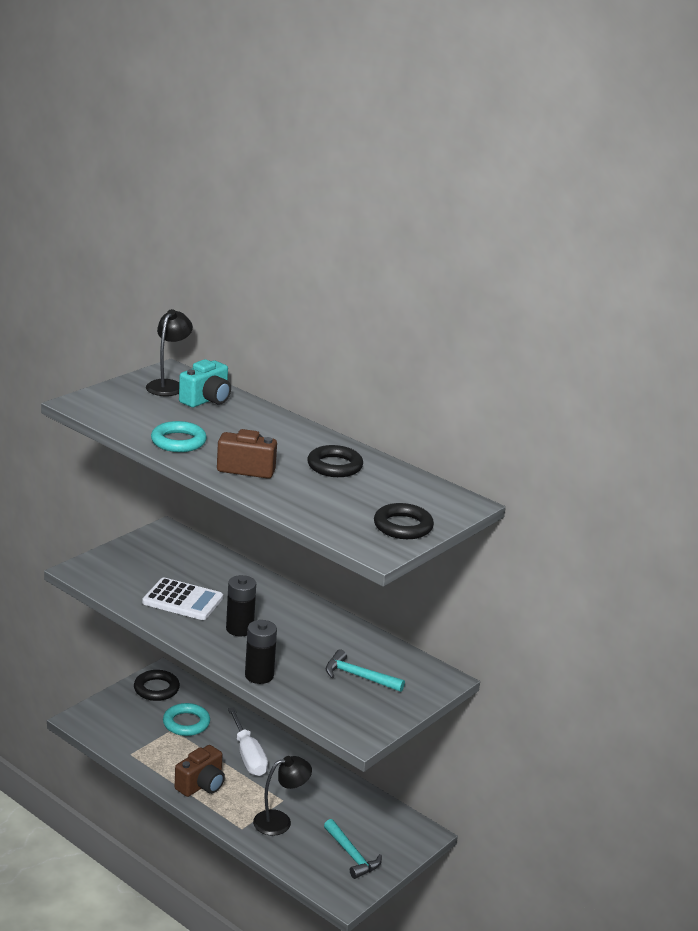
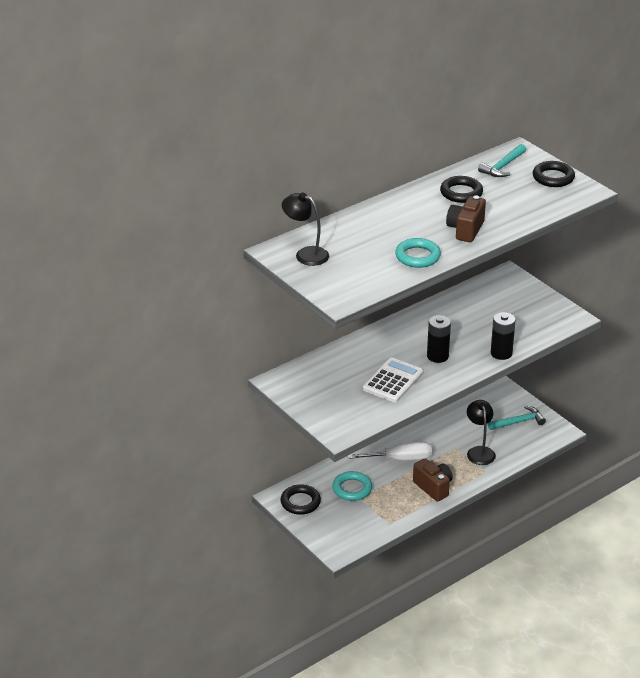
camera: 75 degrees left, 10 degrees up
turquoise camera [179,359,231,407] -> none
turquoise hammer [326,650,405,692] -> turquoise hammer moved to [478,144,526,177]

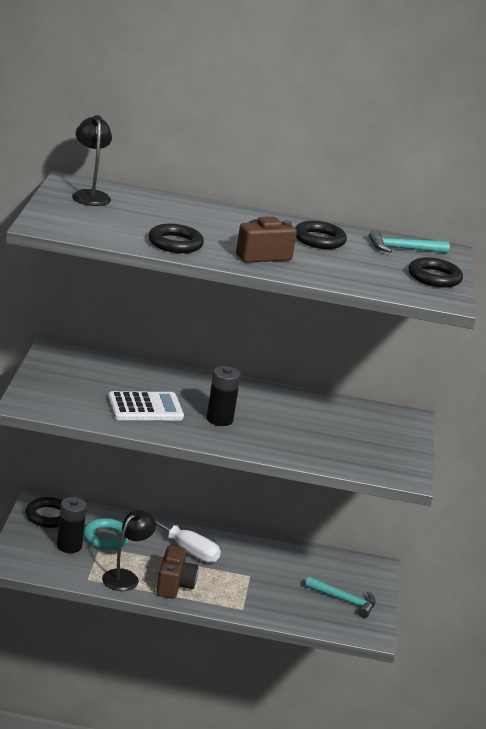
camera: 40 degrees right, 10 degrees down
turquoise ring [395,238,441,268] -> black ring [148,224,204,253]
black lamp [467,400,496,465] -> black lamp moved to [102,510,156,591]
black battery [491,312,516,360] -> black battery moved to [57,497,87,553]

